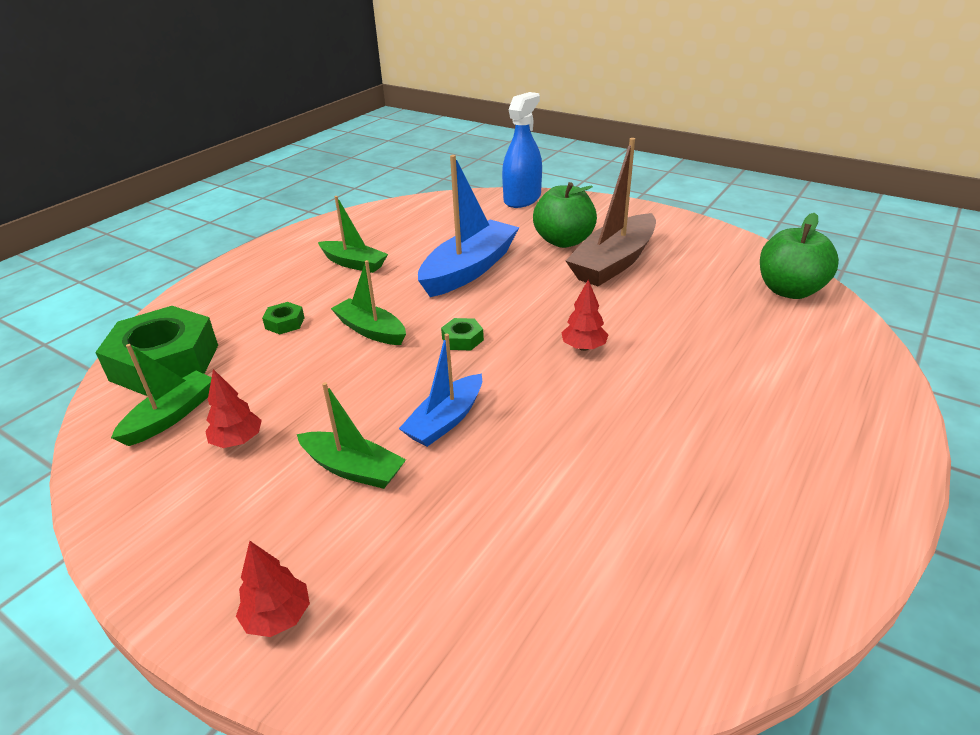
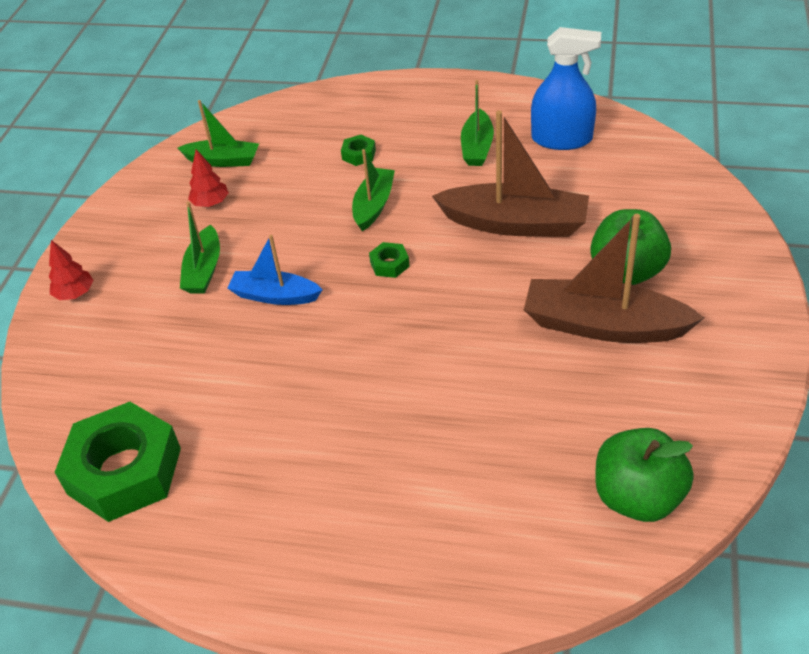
camera: 70 degrees right, 10 degrees up
green nut [95,306,218,396] -> green nut moved to [54,402,181,522]
blue boat [418,155,519,297] -> brown boat [432,110,589,237]
blue spray bottle [502,92,542,208] -> blue spray bottle moved to [531,27,601,150]
red tree [561,280,608,351] -> none

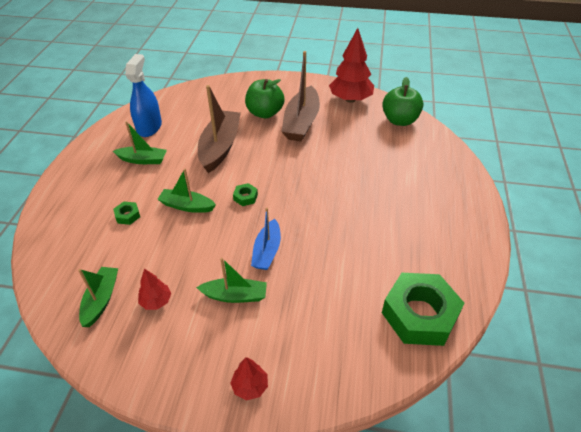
camera: 95 degrees left, 0 degrees up
none -> red tree [329,28,374,103]

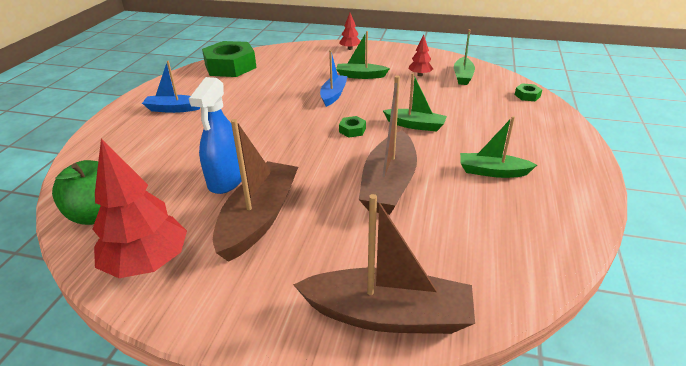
camera: 175 degrees left, 10 degrees down
green nut [113,202,140,225] -> green nut moved to [515,83,542,101]
blue spray bottle [125,54,162,137] -> blue spray bottle moved to [189,77,241,194]
green apple [245,79,285,118] -> none
none -> blue boat [142,61,200,113]
none -> brown boat [293,194,475,334]

